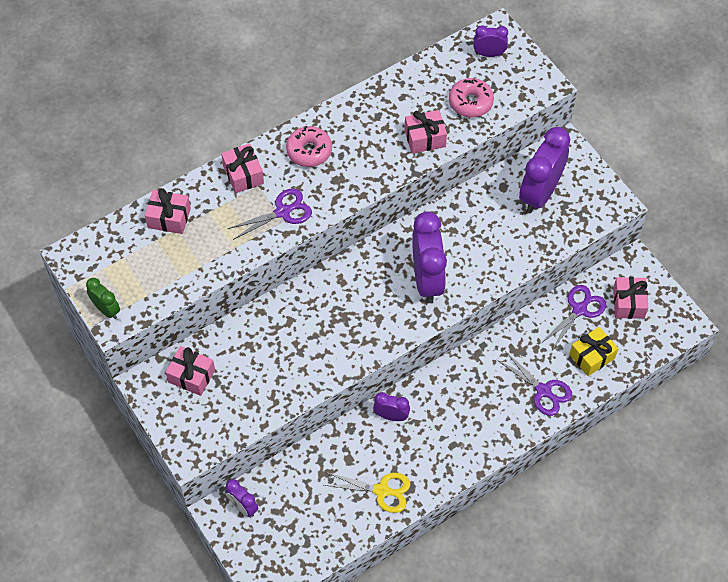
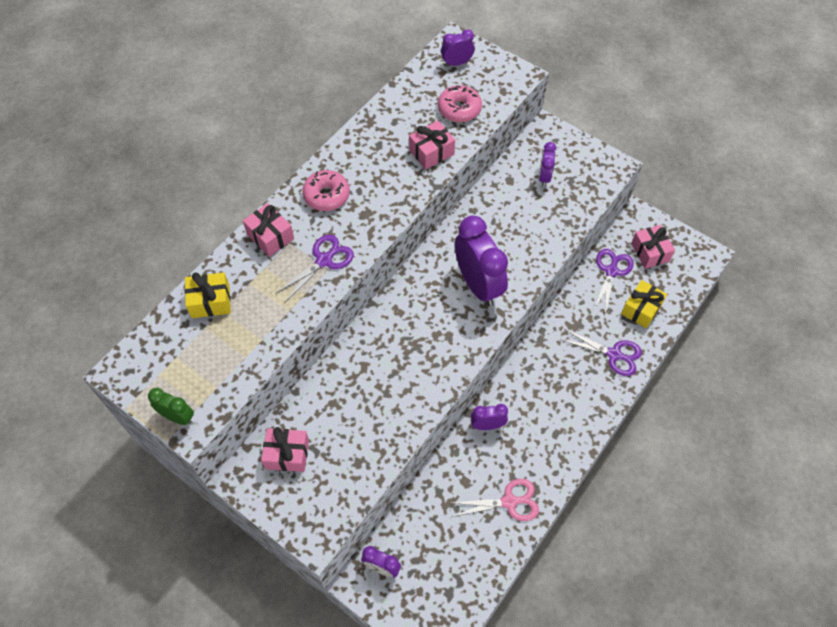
camera: 20 degrees left, 0 degrees up
pink gift [145,188,191,234] -> yellow gift [185,272,231,318]
yellow scissors [324,472,410,513] -> pink scissors [452,479,539,521]
purple clock [519,127,570,213] -> purple clock [539,142,556,187], size x0.50

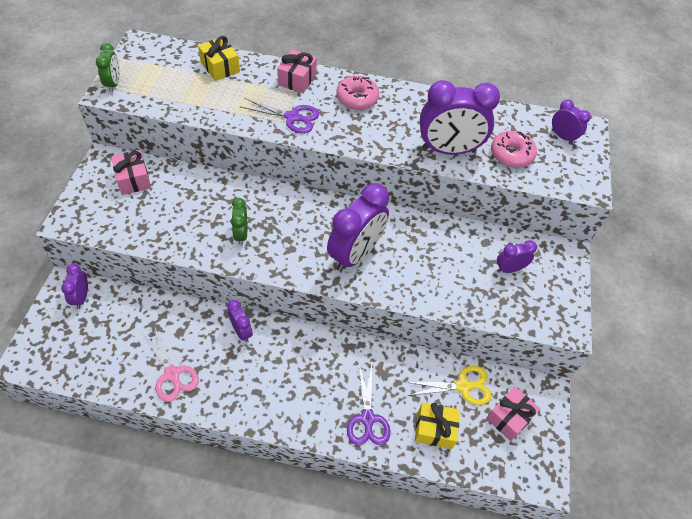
camera: 60 degrees right, 5 degrees down
pink gift [409,121,455,170] -> purple clock [420,80,500,155]
purple scissors [593,249,634,313] -> yellow scissors [406,366,492,405]
none -> green clock [231,198,247,245]

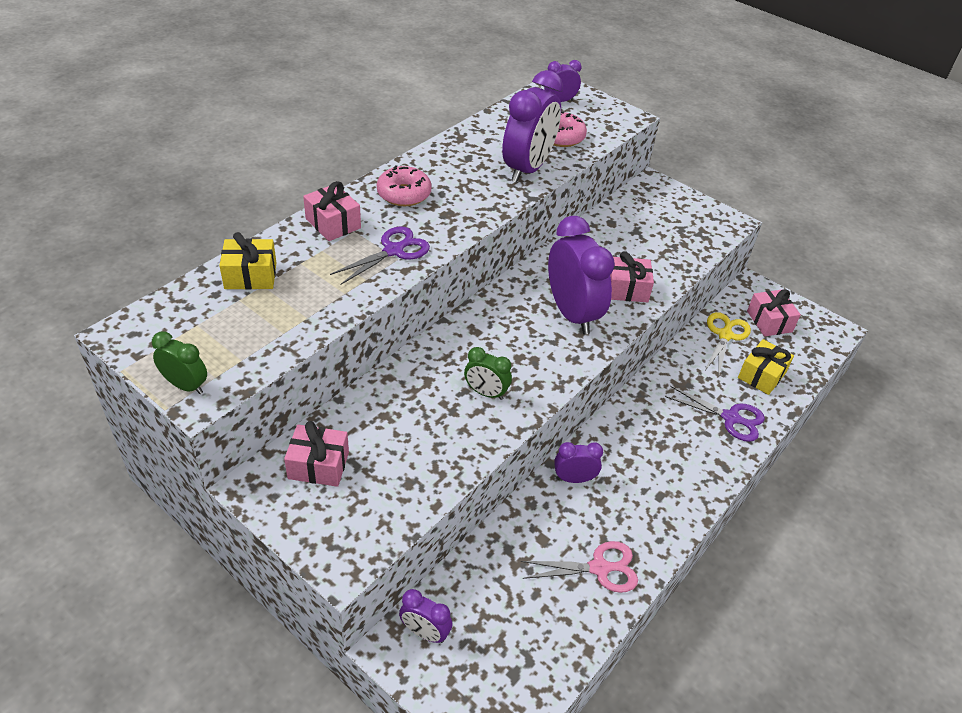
camera: 60 degrees left, 10 degrees down
purple clock [497,240,537,273] -> none
none -> pink gift [610,251,654,302]

